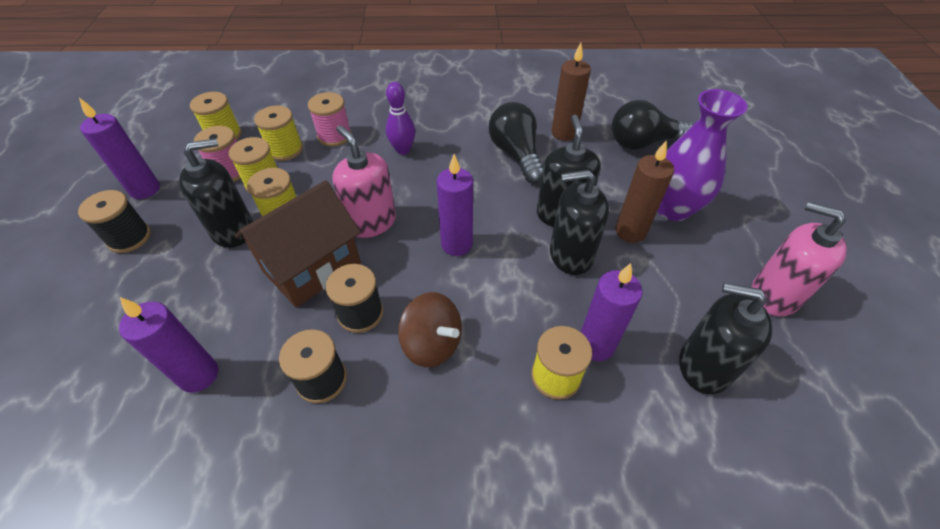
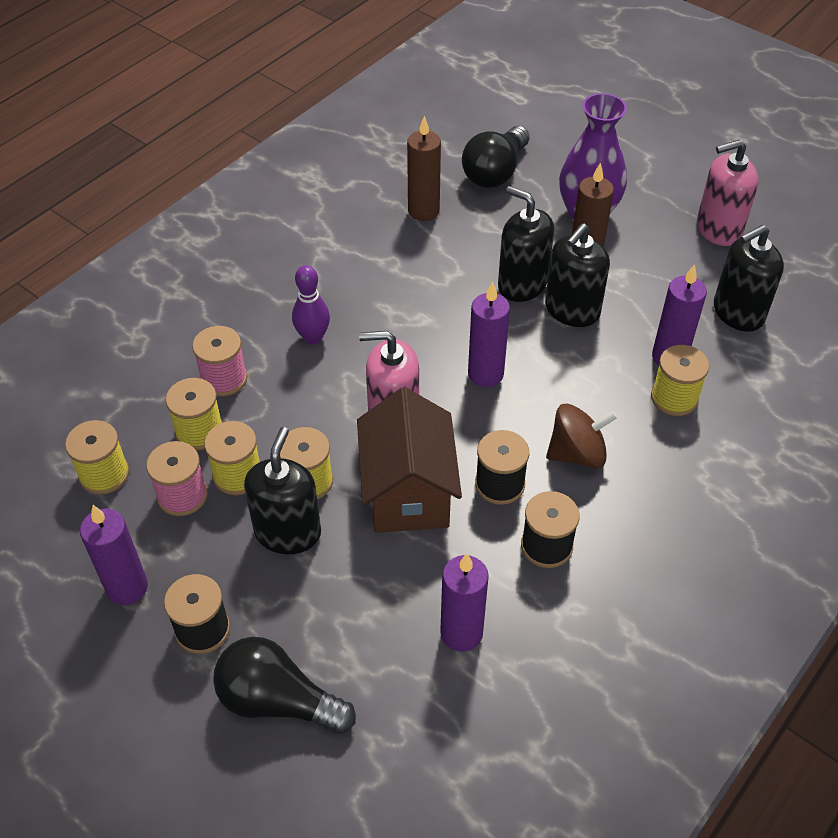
camera: 50 degrees left, 0 degrees up
black light bulb [489,102,543,183] -> black light bulb moved to [213,637,356,734]

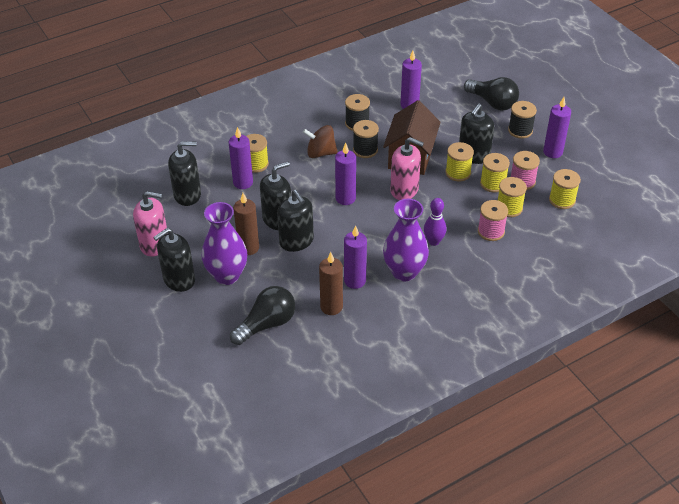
camera: 160 degrees left, 5 degrees down
none -> black soap dispenser [153,228,195,292]
none -> purple candle [344,225,367,289]
none -> purple vase [383,199,429,281]

